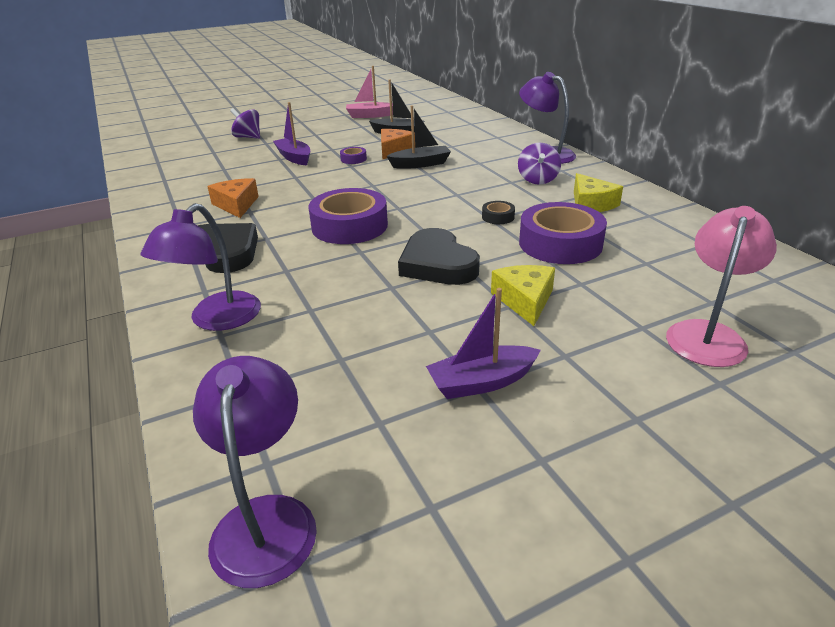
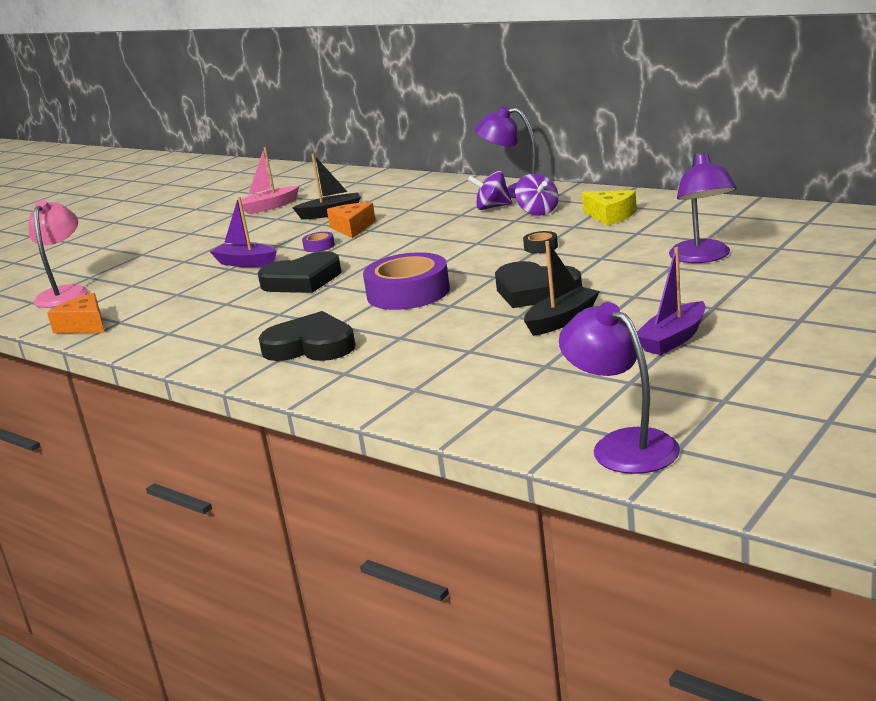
camera: 25 degrees left, 10 degrees down
purple lamp [141,203,261,331] -> purple lamp moved to [669,152,737,263]
orange cheese [207,178,259,218] -> orange cheese moved to [47,293,105,333]
purple spinning top [230,108,260,139] -> purple spinning top moved to [468,171,512,210]
black boat [387,106,451,169] -> black boat moved to [524,241,600,336]
yellow cheese [491,265,555,326] -> none
purple tape [519,202,607,264] -> none
pink lamp [666,206,777,367] -> pink lamp moved to [28,200,88,308]
none -> black heart [258,251,341,293]

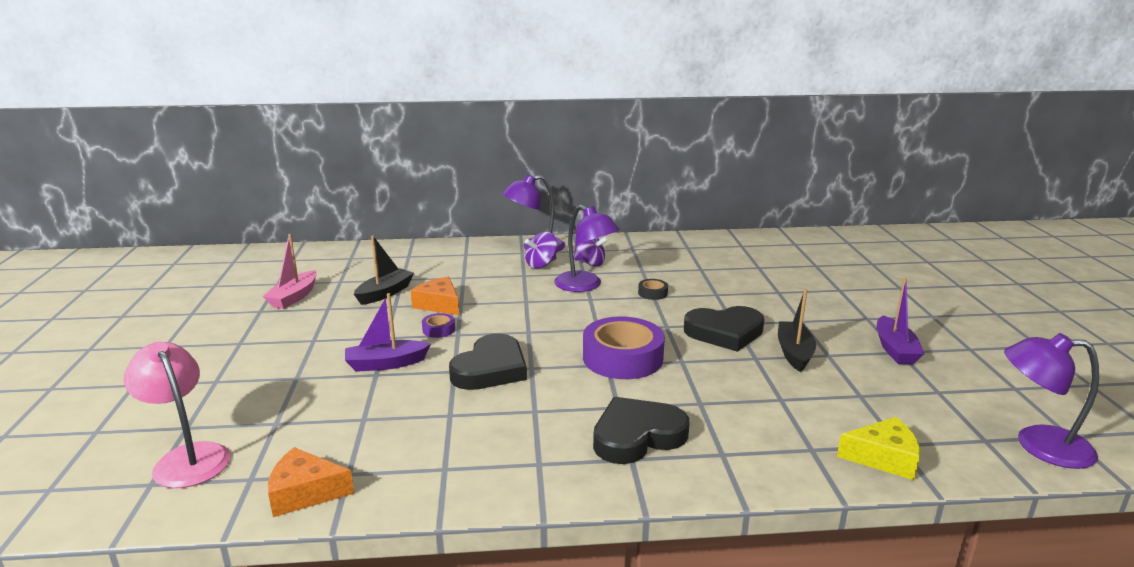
camera: 45 degrees left, 0 degrees up
yellow cheese [582,190,637,225] -> yellow cheese moved to [837,417,920,480]
purple lamp [669,152,737,263] -> purple lamp moved to [554,205,619,292]

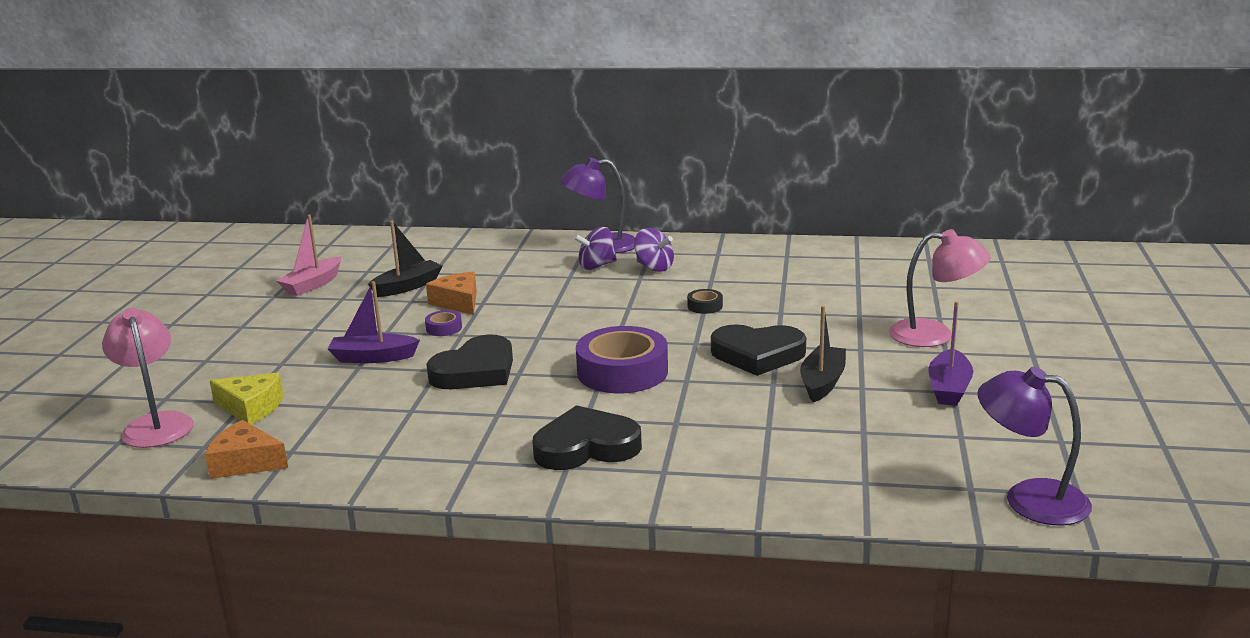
camera: 15 degrees right, 0 degrees up
purple lamp [554,205,619,292] -> none
yellow cheese [837,417,920,480] -> yellow cheese moved to [210,373,284,424]
none -> pink lamp [889,229,991,347]

